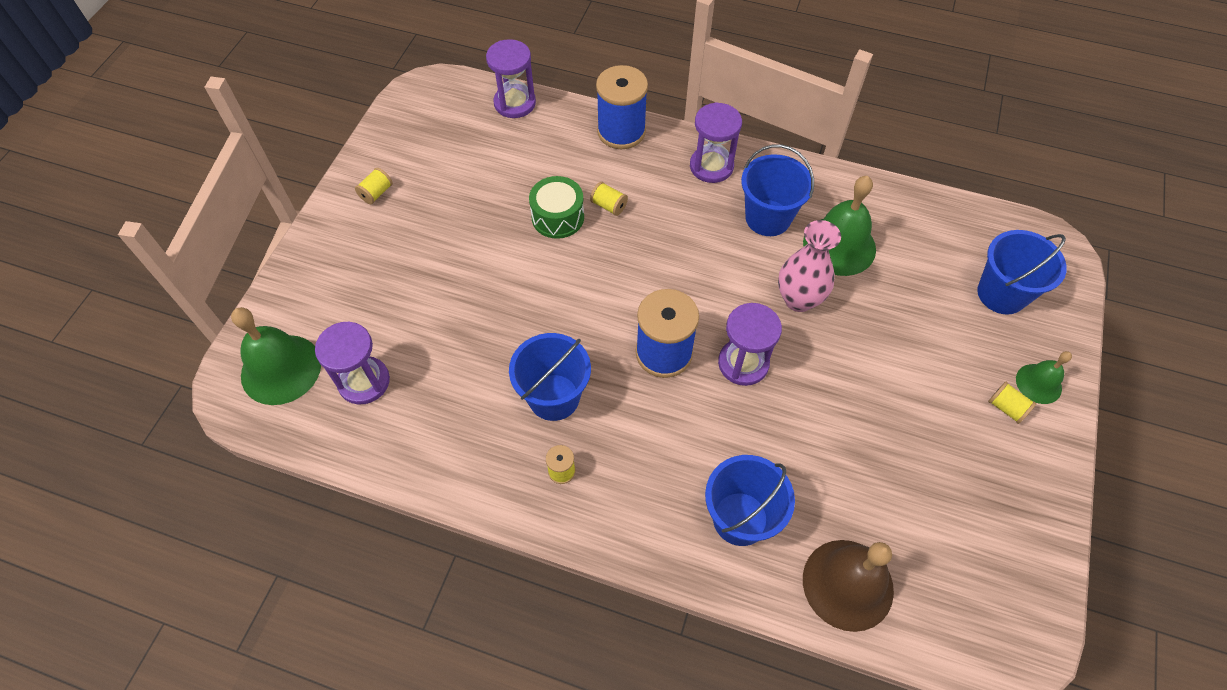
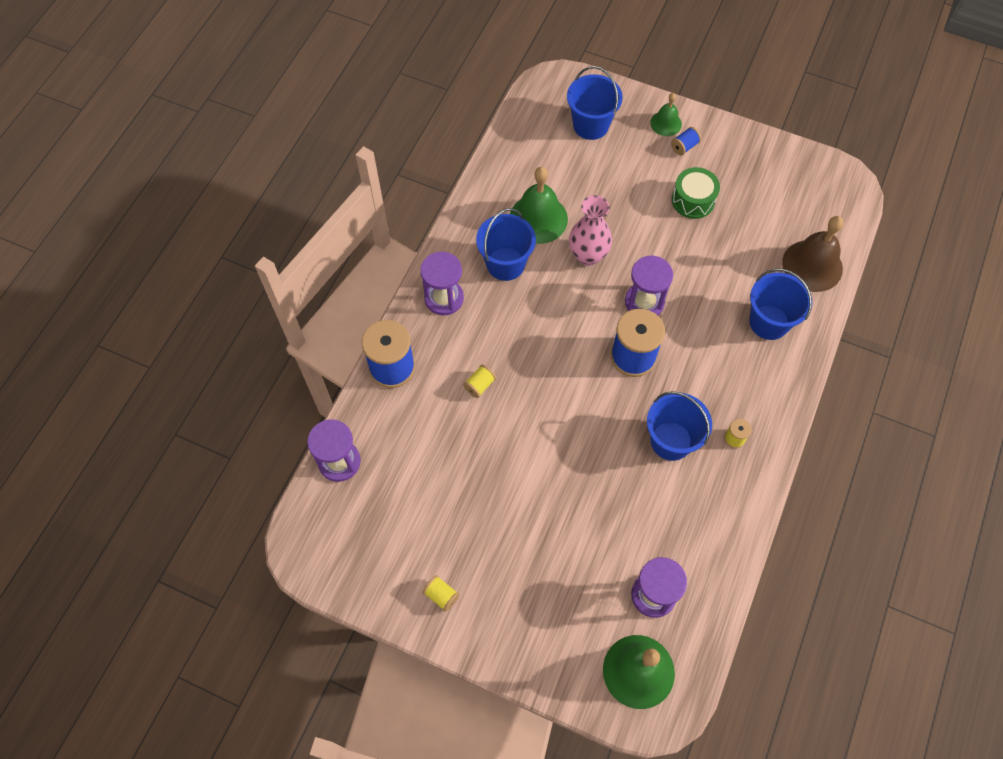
camera: 85 degrees left, 5 degrees up
green drum [529,176,584,239] -> green drum moved to [672,167,720,219]
yellow spool [988,382,1037,424] -> blue spool [671,127,701,155]

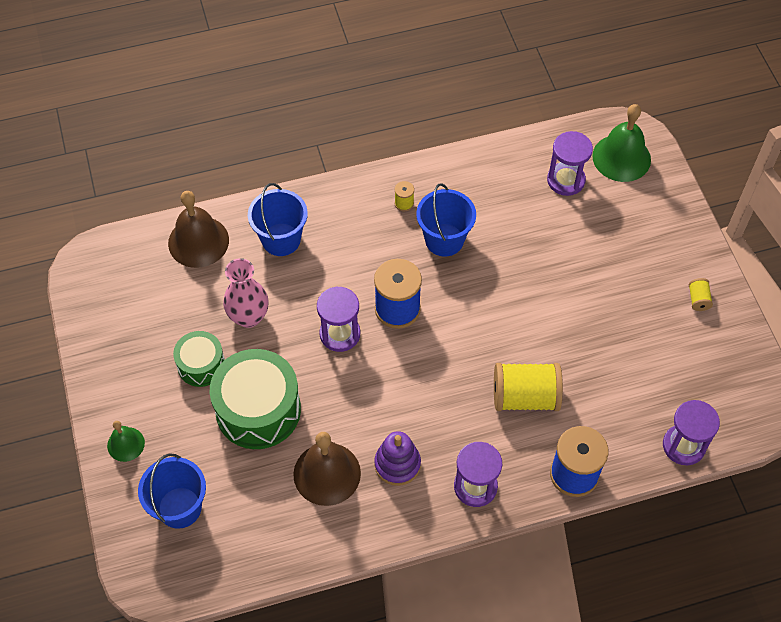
camera: 130 degrees left, 5 degrees down
yellow spool [463,365,496,398] -> yellow spool [494,363,563,411], size x2.24
blue bucket [476,208,536,281] -> purple stacking toy [374,431,421,486]
green bell [510,167,568,244] -> brown bell [293,432,361,506]
pink vase [569,195,612,266] -> pink vase moved to [223,258,269,328]
blue spool [671,127,701,155] -> none
none -> green drum [210,349,301,449]

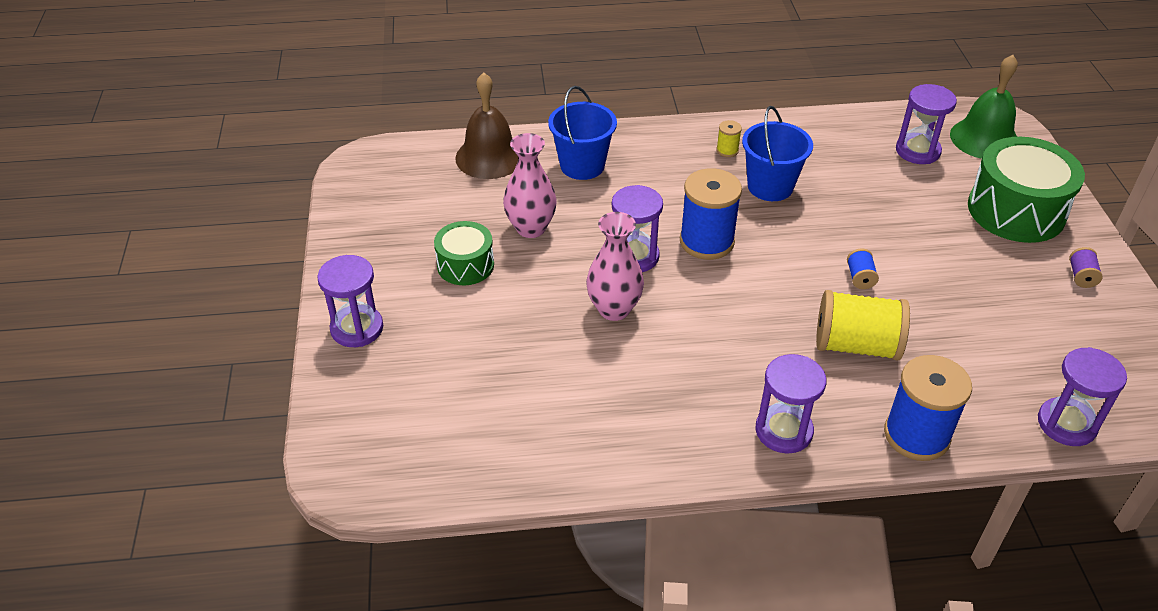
camera: 10 degrees right, 15 degrees down
green bell [107,421,145,462] -> purple hourglass [317,255,383,347]
blue bucket [138,453,206,529] -> none
green drum [210,349,301,449] -> green drum moved to [968,137,1085,243]
brown bell [293,432,361,506] -> none
purple stacking toy [374,431,421,486] -> none
yellow spool [689,278,713,311] -> purple spool [1069,247,1103,288]
none -> pink vase [586,212,644,321]
none -> blue spool [847,249,879,289]

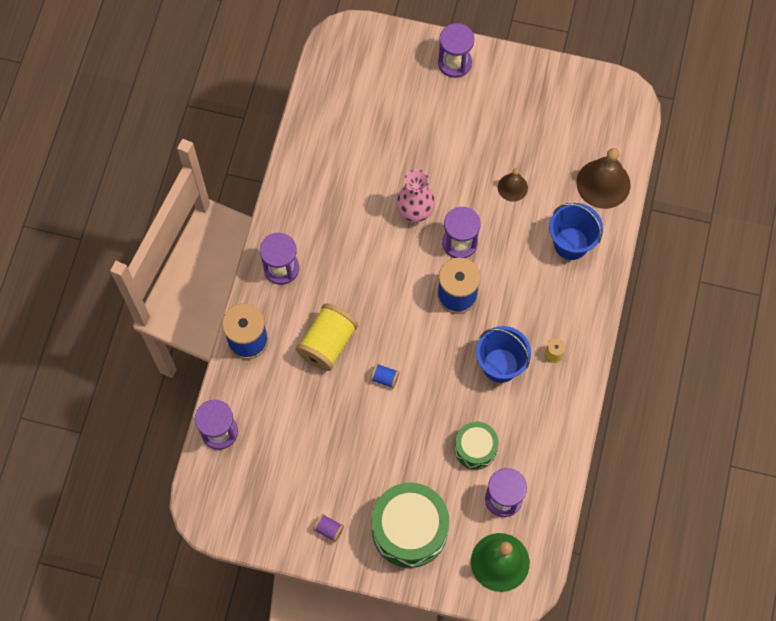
camera: 110 degrees right, 25 degrees up
green drum [434,221,494,285] -> green drum moved to [454,422,499,470]
pink vase [503,133,557,238] -> brown bell [498,168,528,202]

